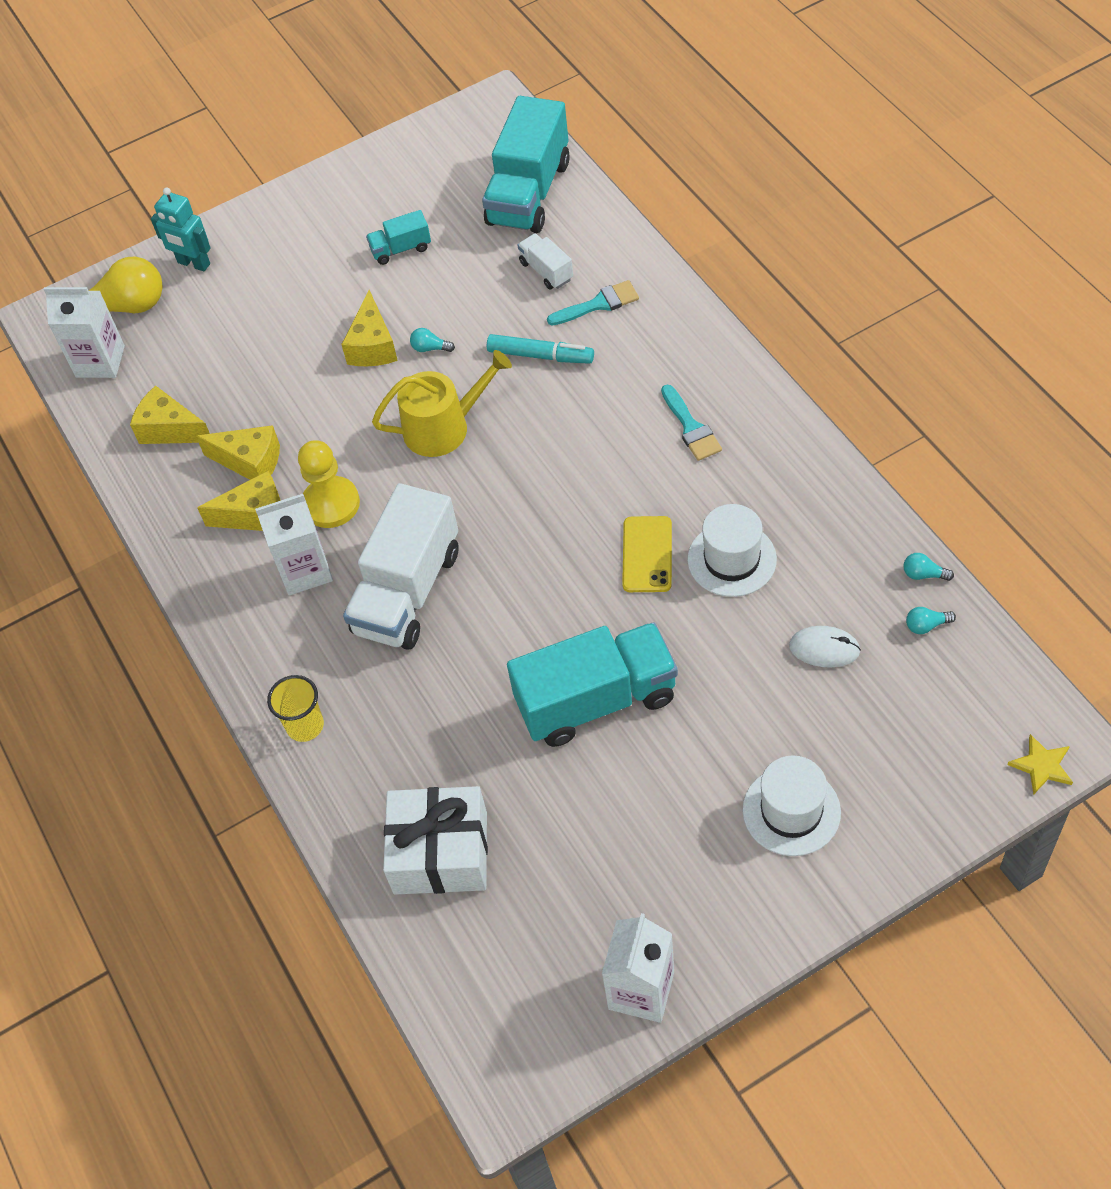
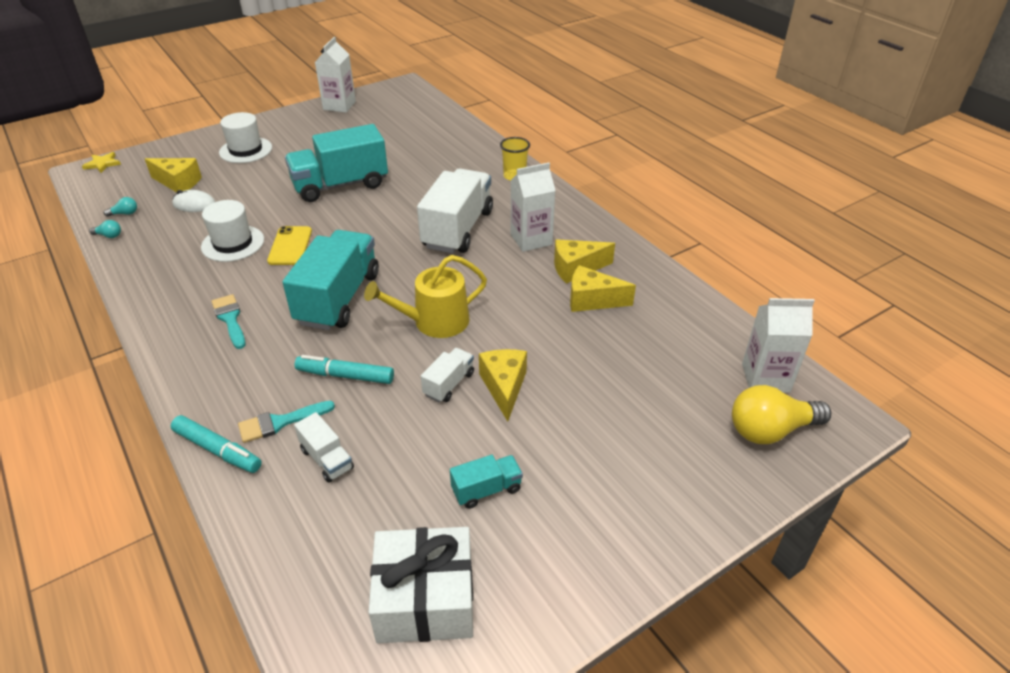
camera: 170 degrees right, 15 degrees down
yellow cheese [130,386,210,444] -> yellow cheese moved to [145,158,202,193]
turquoise robot [151,187,211,271] -> none
yellow pawn [298,440,360,528] -> none
white gift [383,786,488,895] -> white gift moved to [368,527,473,643]
turquoise light bulb [410,328,455,352] -> white truck [421,348,474,402]
turquoise truck [482,96,570,233] -> turquoise truck moved to [282,230,379,330]
none -> turquoise marker [171,415,262,473]

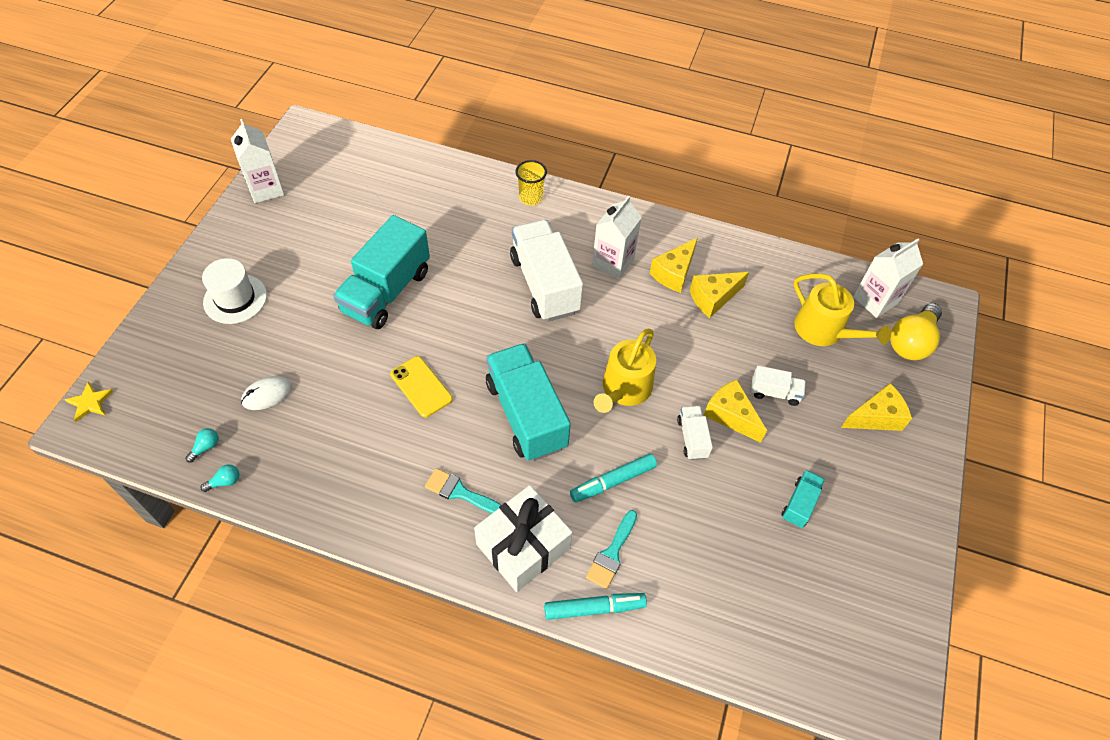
camera: 40 degrees left, 15 degrees up
yellow cheese [145,158,202,193] -> yellow cheese moved to [841,383,912,431]
white hat [201,200,264,262] -> none
white truck [294,412,354,483] -> white truck moved to [751,365,806,406]
white gift [368,527,473,643] -> white gift moved to [474,485,572,592]
none -> yellow watering can [794,273,891,346]

